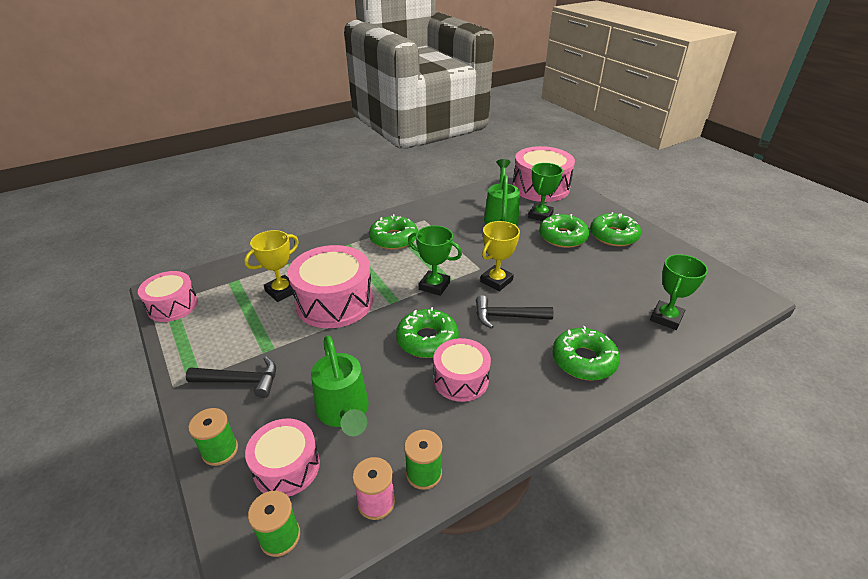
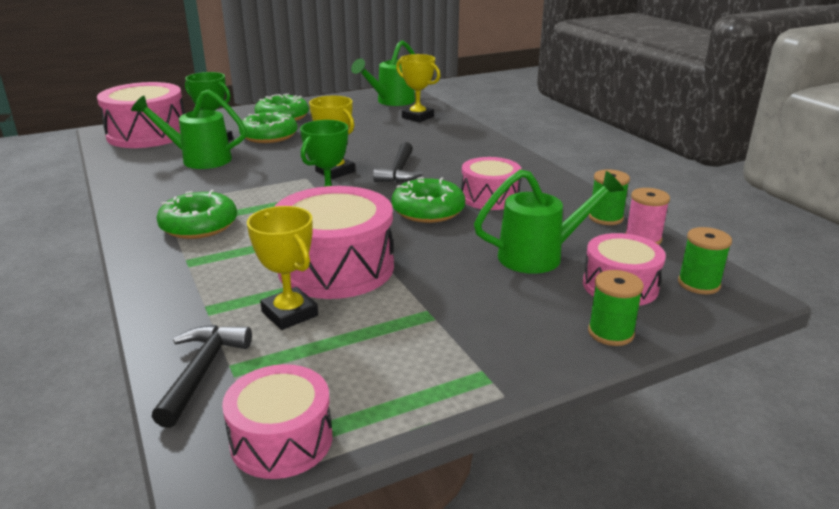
camera: 85 degrees left, 10 degrees down
black hammer [186,357,276,398] -> black hammer moved to [152,325,252,428]
green donut [552,326,620,381] -> none
green trophy [650,254,708,330] -> yellow trophy [396,54,440,122]
none -> green watering can [351,40,415,106]

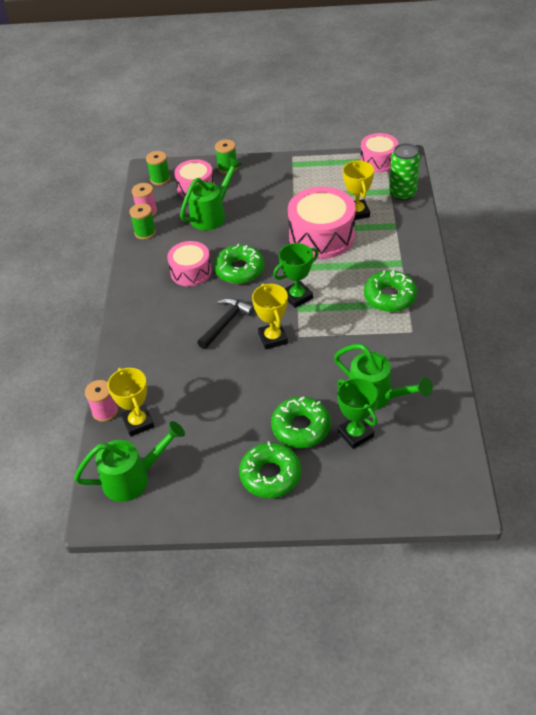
camera: 150 degrees left, 20 degrees up
pink drum [97,82,185,148] -> none
black hammer [152,325,252,428] -> green can [389,143,420,201]
green watering can [474,170,624,274] -> green watering can turned 120 degrees clockwise [180,157,242,230]
none -> pink spool [85,380,118,422]

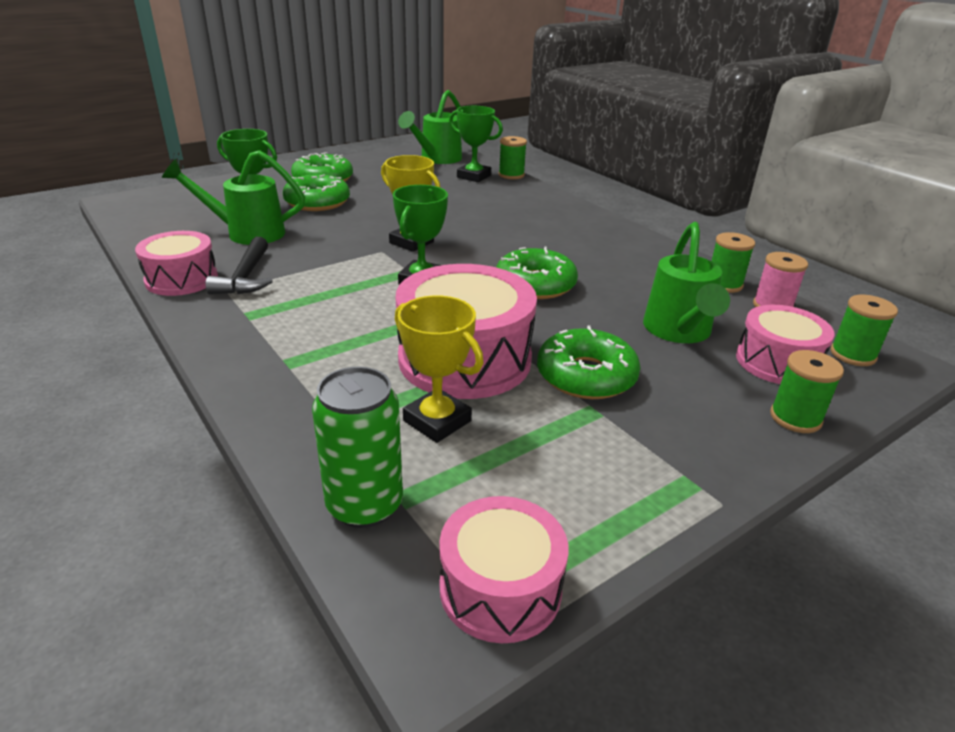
camera: 140 degrees right, 15 degrees down
pink spool [85,380,118,422] -> green spool [498,136,527,179]
yellow trophy [107,368,154,437] -> green trophy [449,106,503,182]
pink drum [167,241,212,286] -> pink drum moved to [135,231,218,296]
black hammer [197,298,255,349] -> black hammer moved to [205,237,273,295]
green donut [364,270,417,312] -> green donut moved to [537,326,640,399]

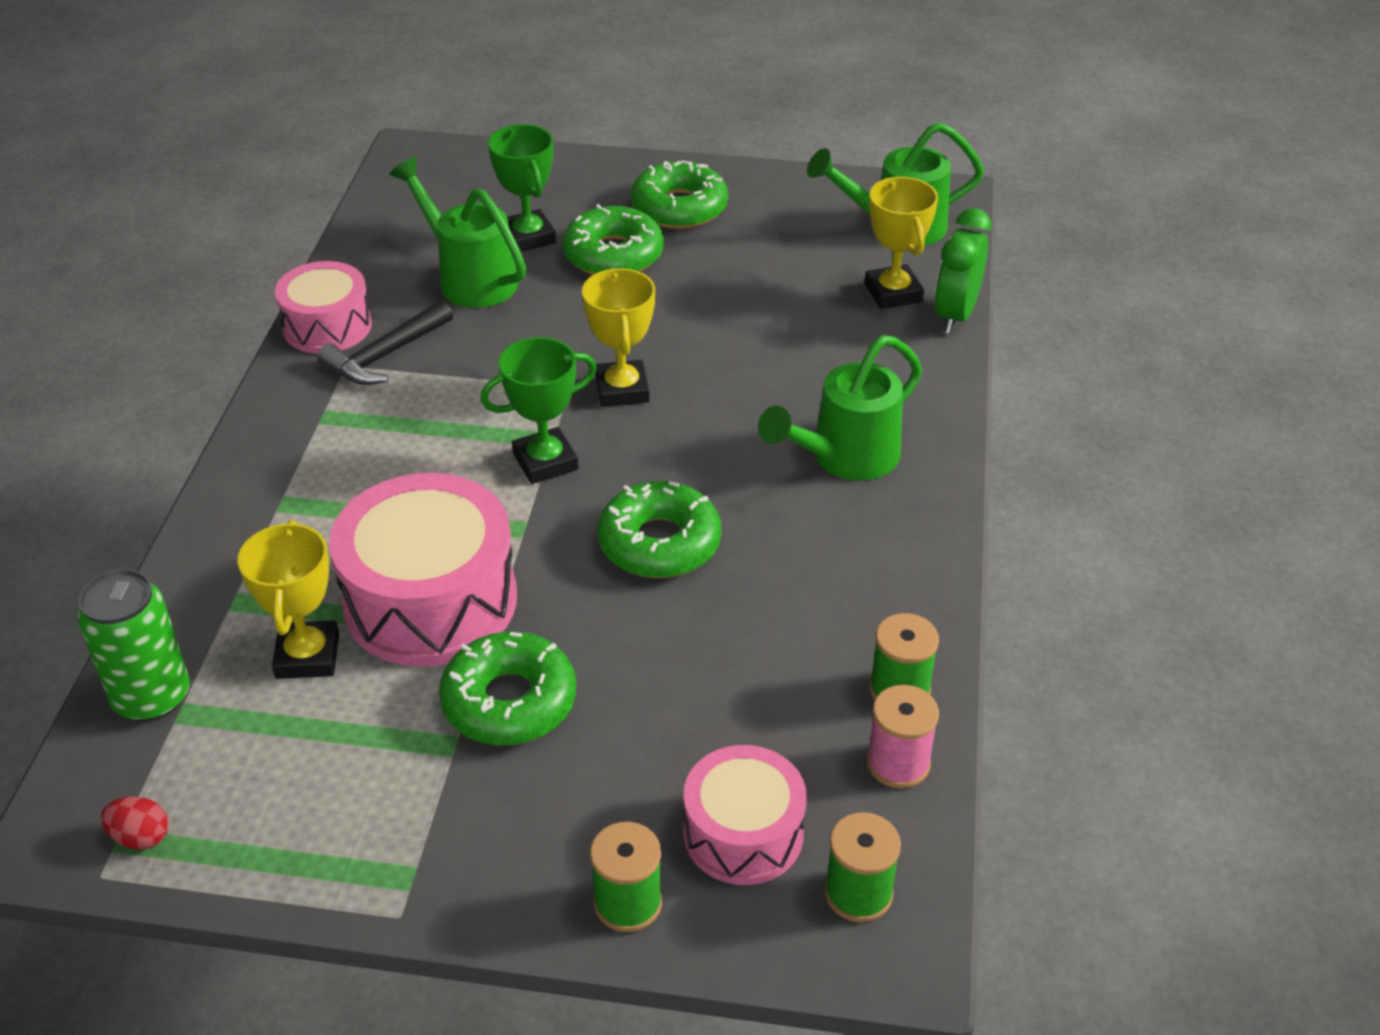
camera: 45 degrees right, 10 degrees up
pink drum [439,496,569,643] -> red egg [101,797,169,850]
green trophy [449,106,503,182] -> yellow trophy [865,177,938,309]
green spool [498,136,527,179] -> green clock [934,208,991,333]
green watering can [643,222,730,343] -> green watering can moved to [758,335,922,481]

